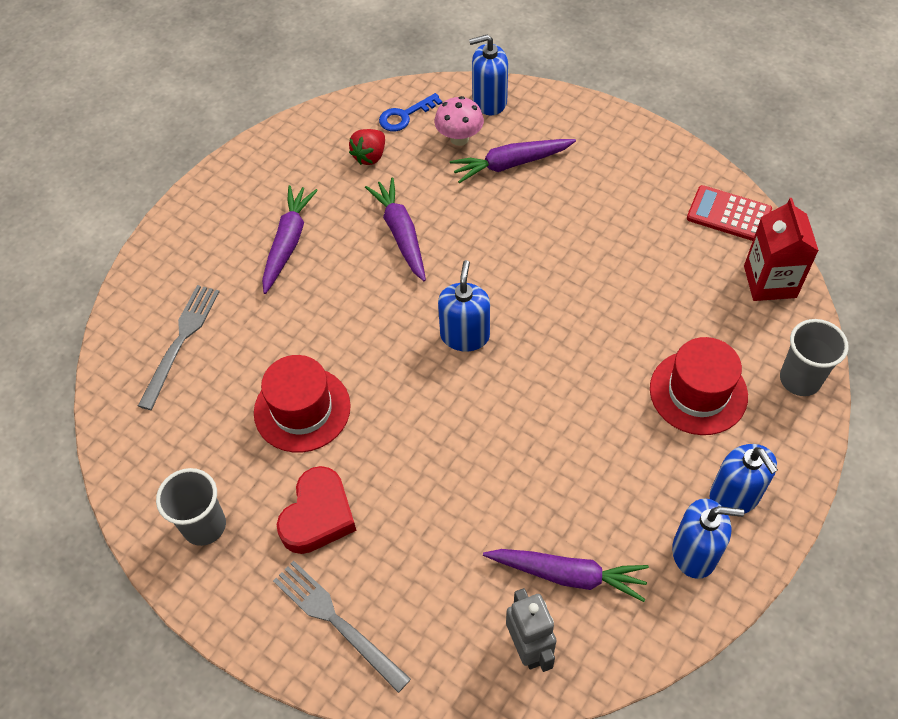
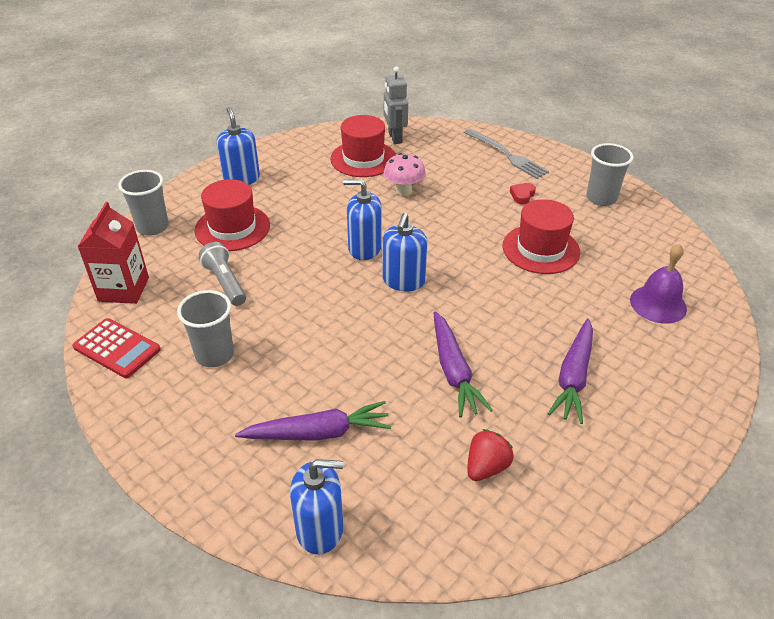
camera: 175 degrees left, 15 degrees down
grey fork [138,285,220,410] -> purple bell [630,244,687,324]
red heart [276,466,356,554] -> red heart [510,183,536,204], size x0.48
blue key [379,93,442,131] -> none
pink mushroom [434,96,484,146] -> pink mushroom moved to [384,153,426,196]
purple carrot [483,549,649,602] -> red hat [330,115,396,177]
blue soap dispenser [672,499,744,579] -> blue soap dispenser moved to [343,179,382,260]
none -> grey cup [177,290,234,367]
none -> grey flashlight [199,242,246,306]

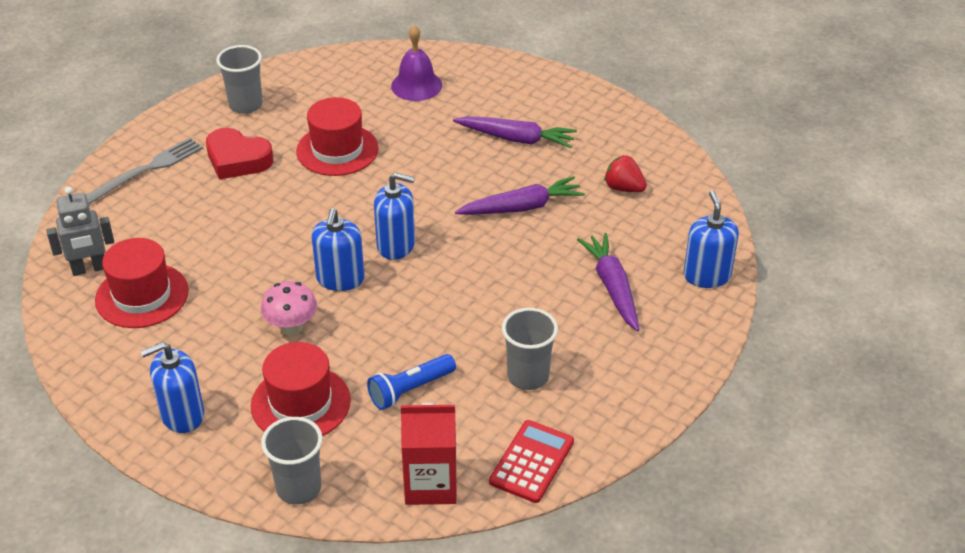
camera: 95 degrees left, 0 degrees up
grey flashlight [199,242,246,306] -> blue flashlight [367,354,456,410]
pink mushroom [384,153,426,196] -> pink mushroom moved to [261,281,317,336]
red heart [510,183,536,204] -> red heart [206,128,273,180], size x2.07

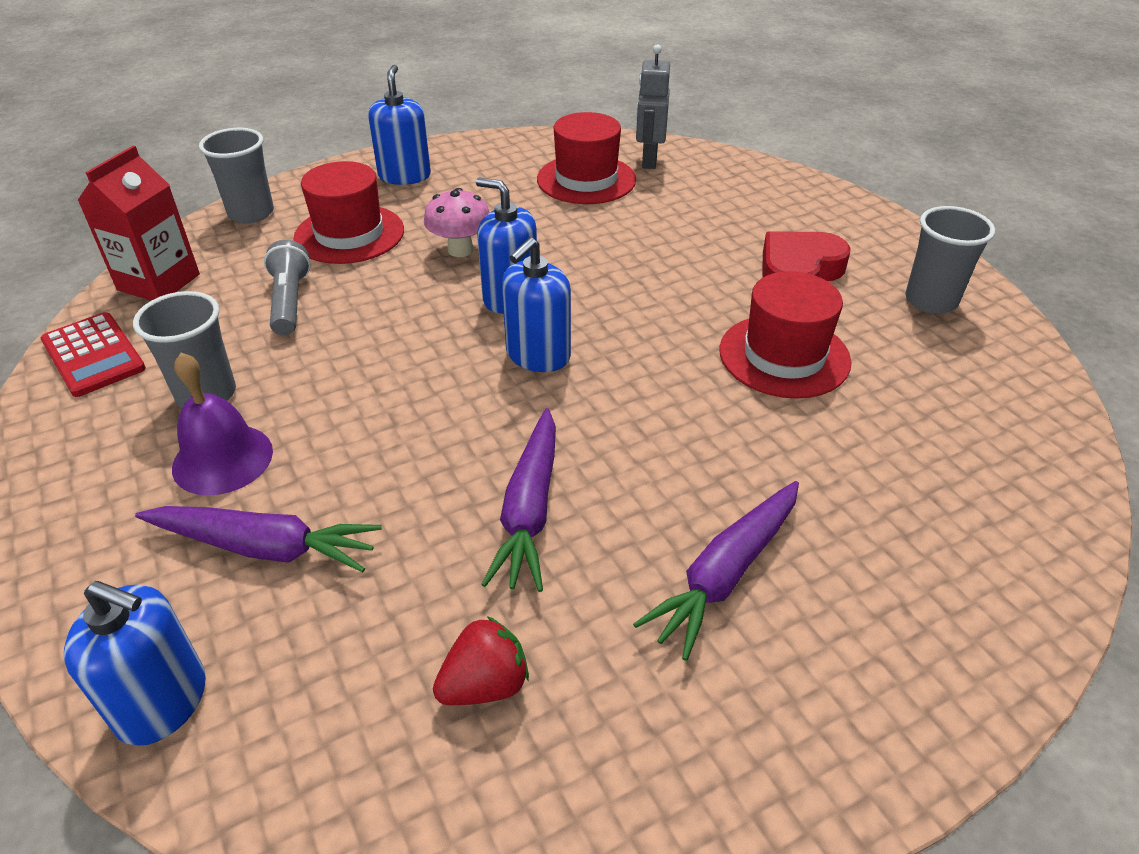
camera: 115 degrees right, 0 degrees up
grey fork [86,138,203,205] -> none
blue flashlight [367,354,456,410] -> grey flashlight [264,240,311,336]
purple bell [391,25,442,101] -> purple bell moved to [172,353,273,496]

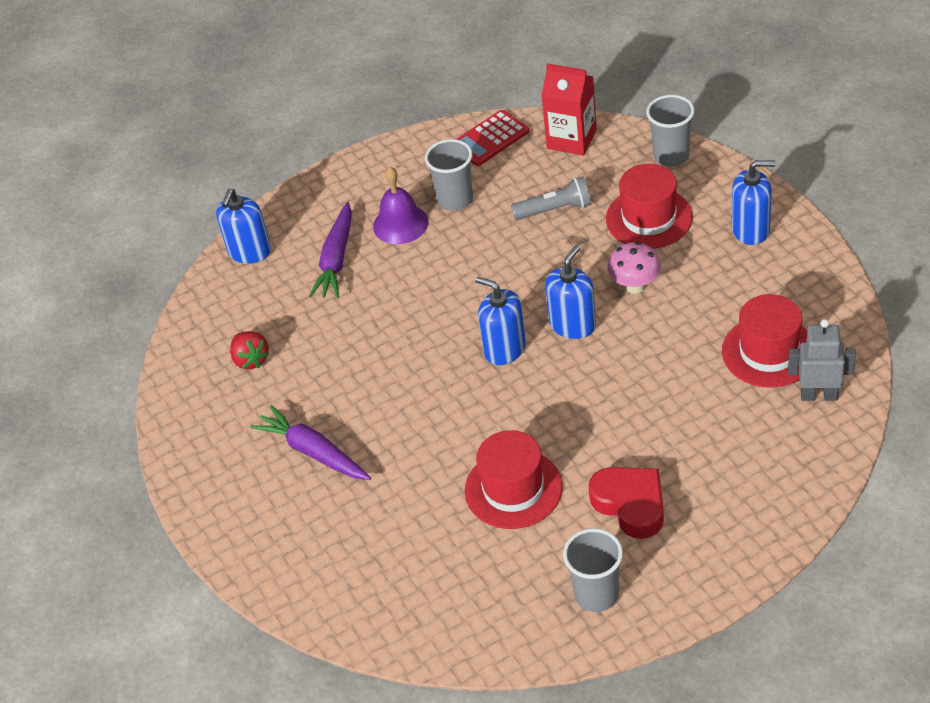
camera: 95 degrees right, 5 degrees up
purple carrot [481,408,556,592] -> none

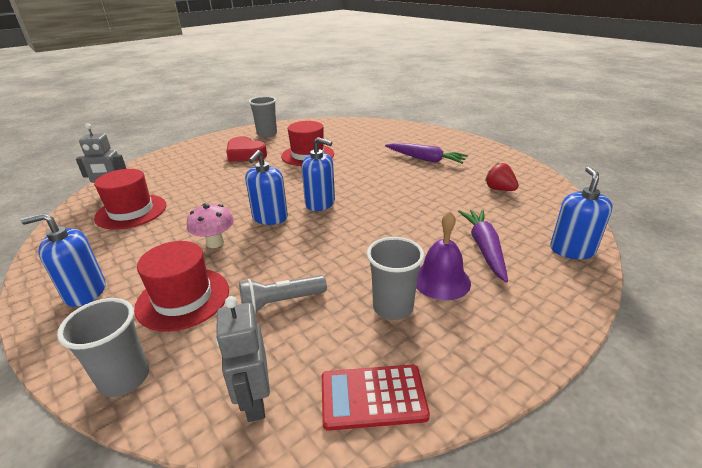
camera: 165 degrees right, 15 degrees down
red calculator [456,110,529,166] -> red calculator turned 135 degrees counterclockwise [322,365,430,431]
red carton [541,63,597,156] -> grey robot [216,296,270,422]

